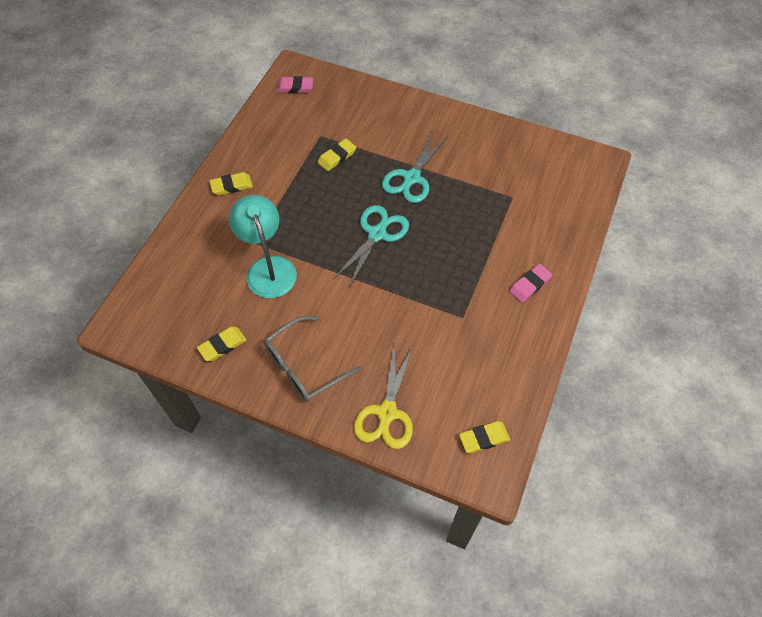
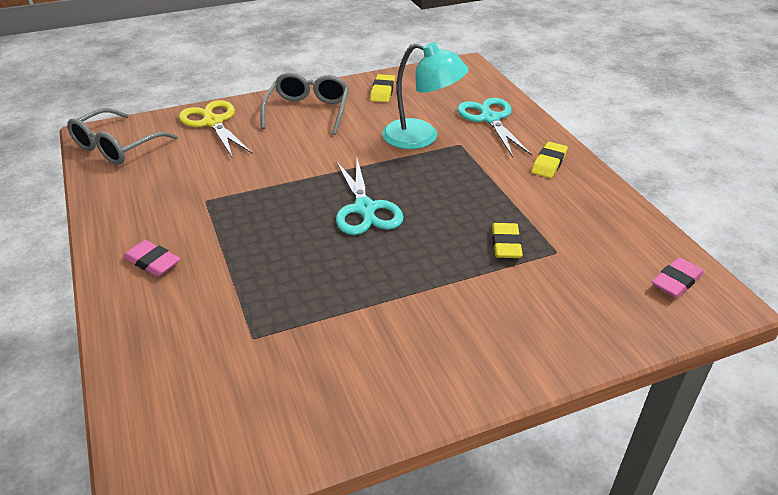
camera: 135 degrees right, 20 degrees down
turquoise scissors [382,132,448,203] -> turquoise scissors moved to [457,98,532,157]
yellow eraser [459,421,510,453] -> grey glasses [67,108,178,165]
pink eraser [509,264,552,303] -> pink eraser turned 60 degrees counterclockwise [123,240,181,276]

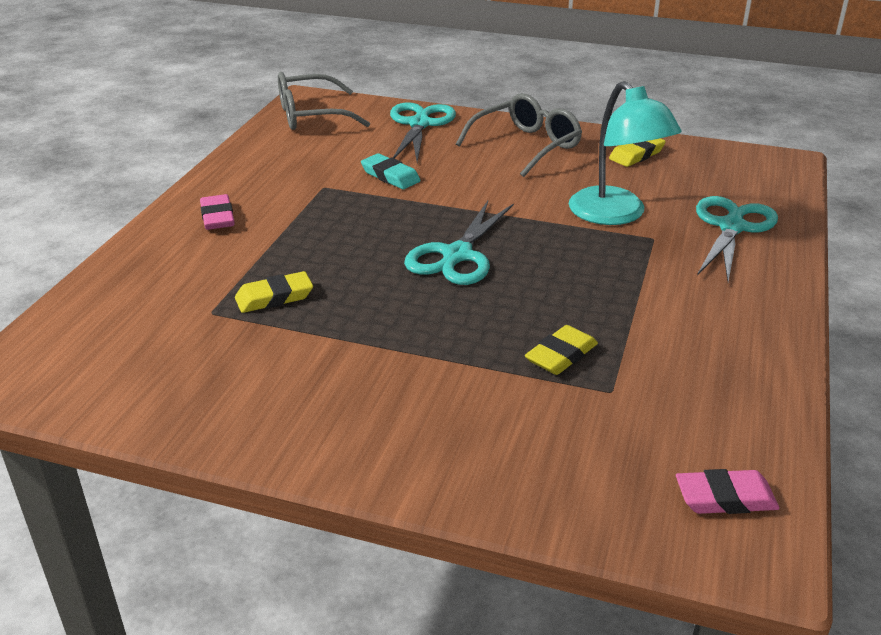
camera: 40 degrees right, 5 degrees down
yellow scissors [179,100,253,158] -> turquoise scissors [390,102,456,162]
yellow eraser [532,142,568,178] -> yellow eraser moved to [235,271,313,313]
none -> turquoise eraser [361,153,421,189]

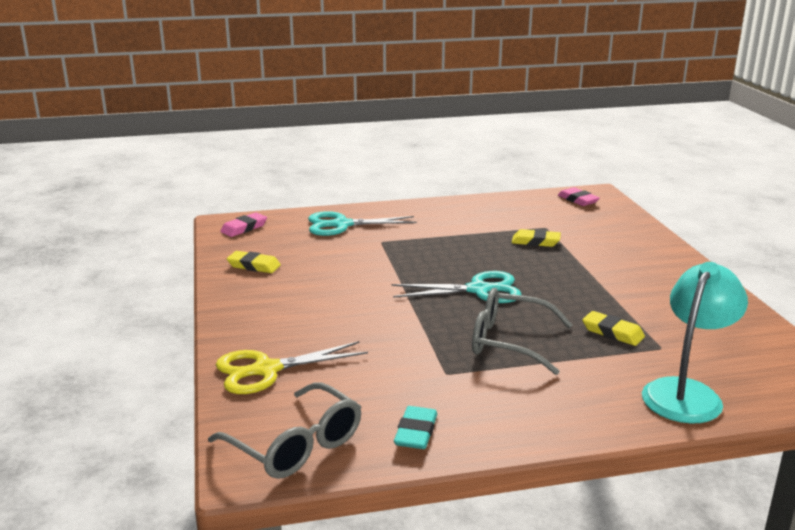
camera: 120 degrees left, 10 degrees down
pink eraser [200,194,235,230] -> pink eraser moved to [220,212,267,237]
turquoise eraser [361,153,421,189] -> turquoise eraser moved to [394,406,437,449]
turquoise scissors [390,102,456,162] -> yellow scissors [216,341,368,394]
grey glasses [456,93,582,177] -> grey glasses moved to [472,288,572,375]
turquoise lamp [569,81,682,225] -> turquoise lamp moved to [642,262,748,424]

